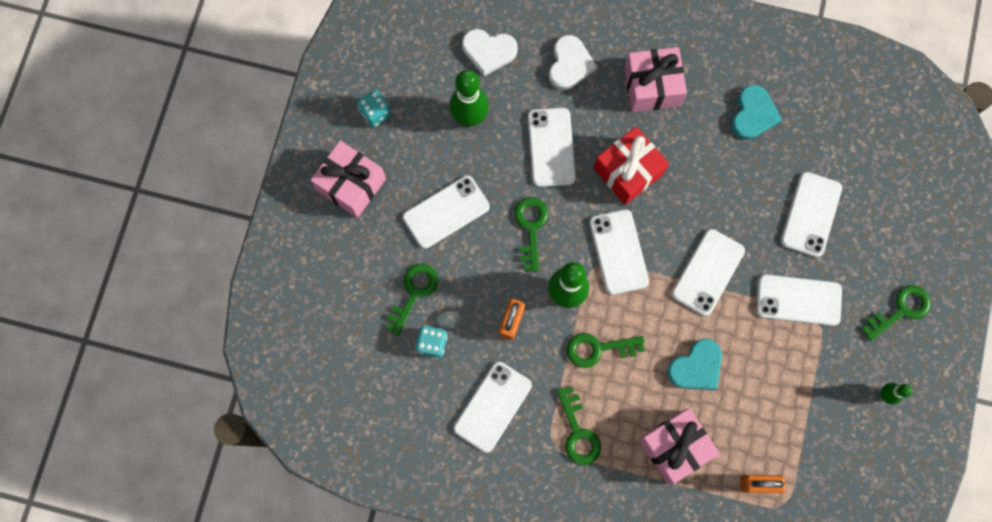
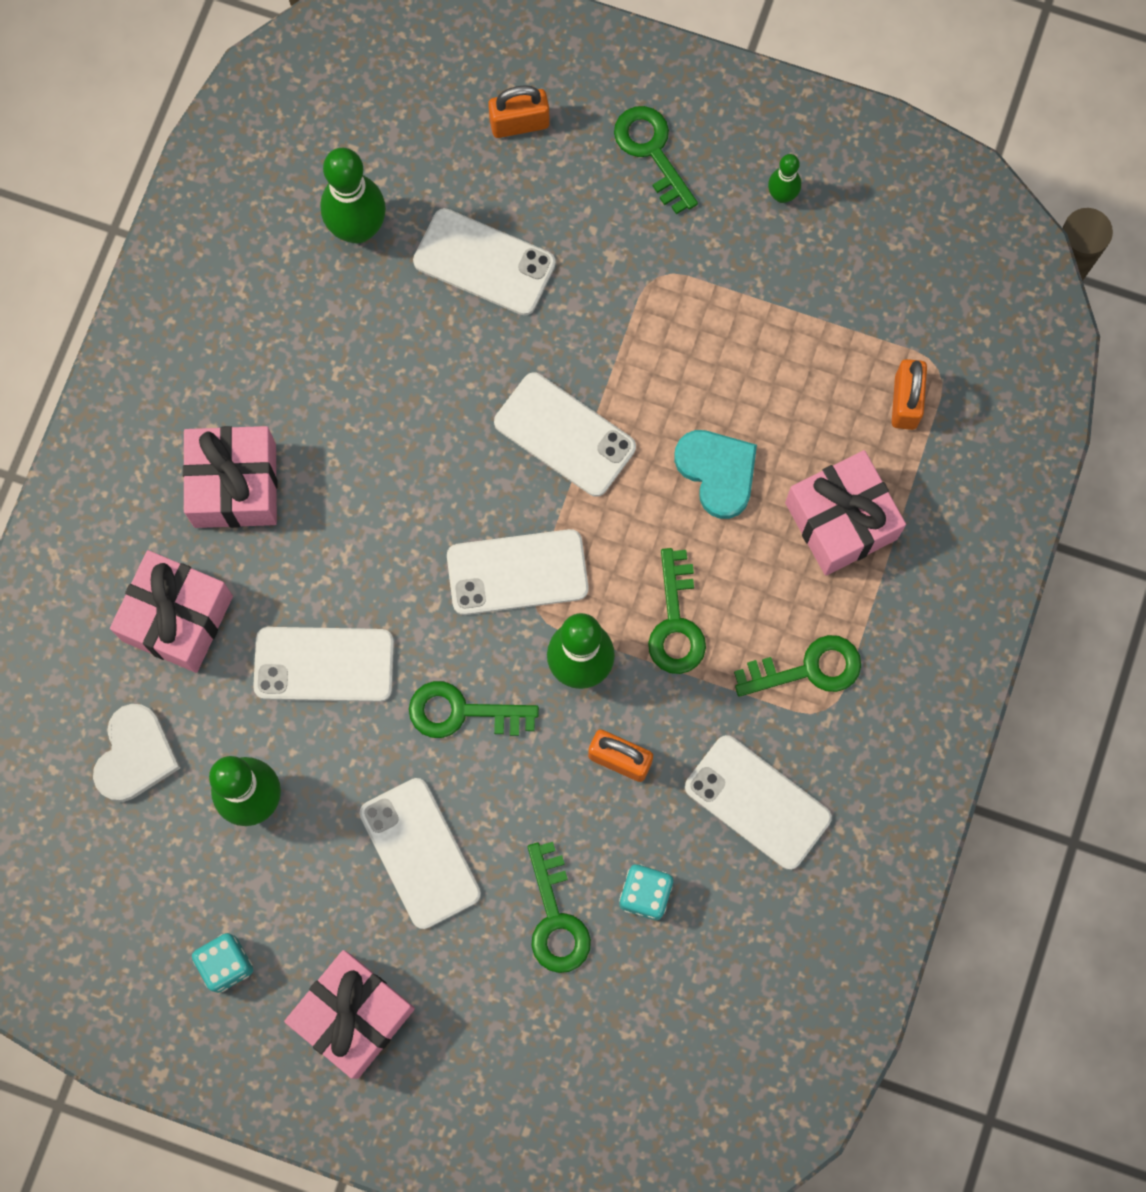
camera: 85 degrees left, 0 degrees up
green key [386,263,438,336] -> green key turned 135 degrees counterclockwise [528,842,591,973]
white heart [549,35,597,90] -> pink gift [110,550,233,673]
red gift [594,127,669,205] -> none
turquoise heart [731,85,782,140] -> none
white phone [756,274,842,326] -> none
none -> green bowling pin [320,148,386,243]
none -> orange padlock [488,85,550,138]

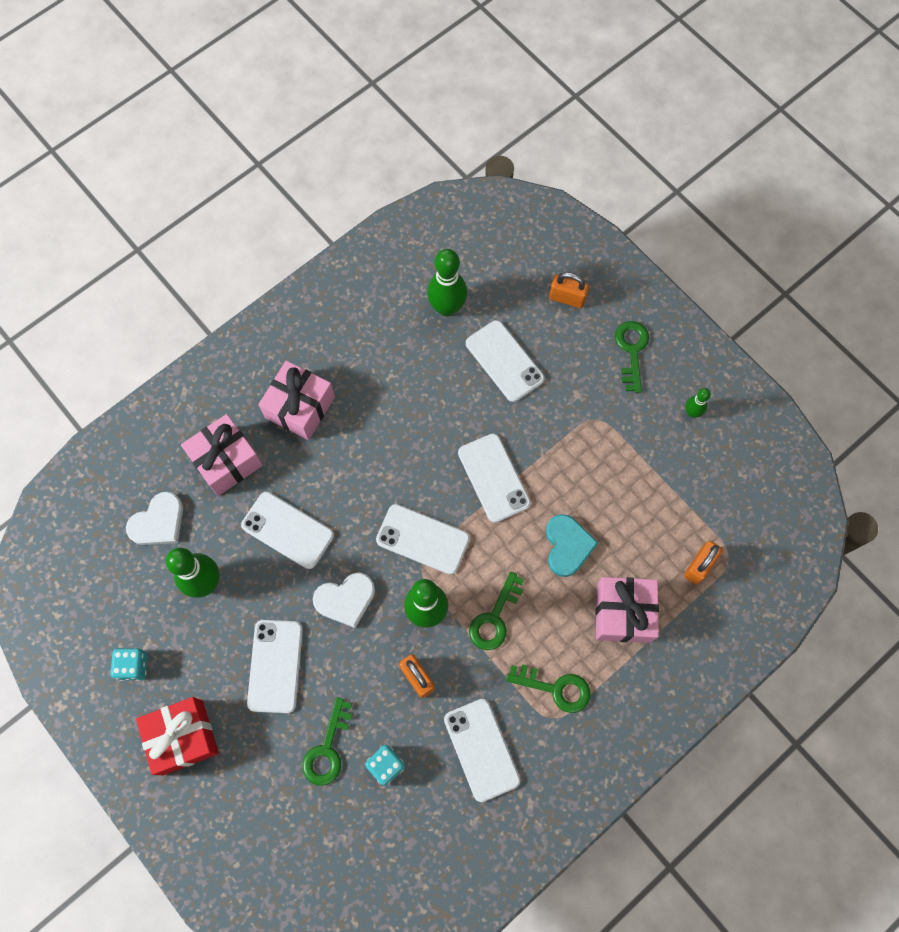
camera: 30 degrees right, 5 degrees down
pink gift [284,950,415,1079] -> red gift [136,697,219,775]
green key [409,681,539,738] -> white heart [313,573,375,628]

